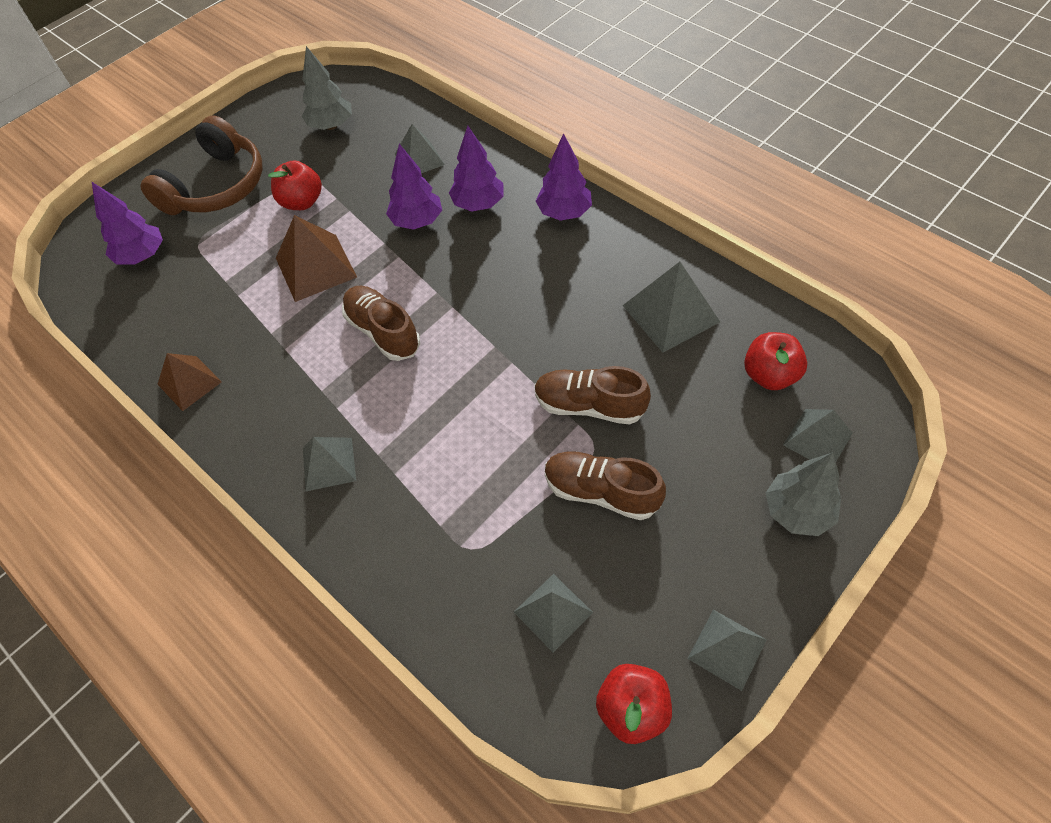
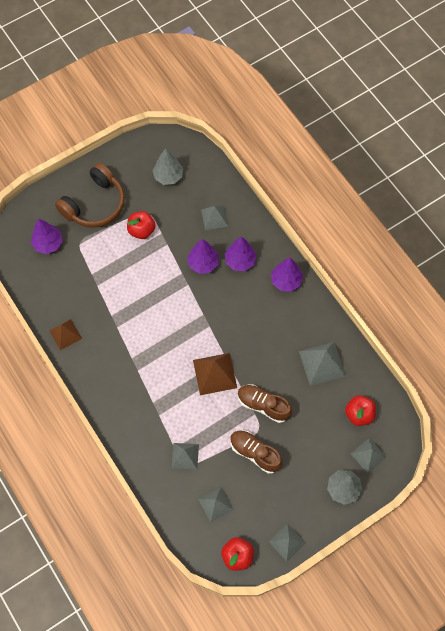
camera: 10 degrees right, 10 degrees up
brown pyramid [276,215,357,302] -> brown pyramid moved to [193,353,237,395]
grey pyramid [303,437,356,491] -> grey pyramid moved to [172,443,199,470]
brown shoe [342,286,420,361] -> none

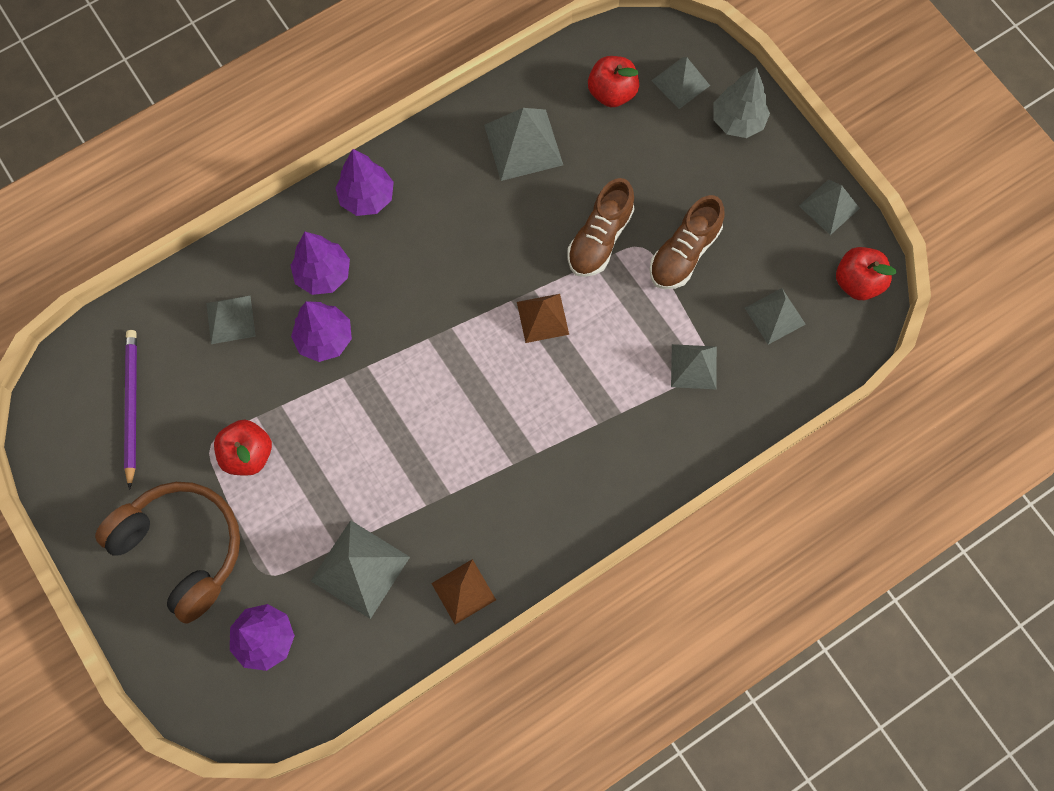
camera: 90 degrees left, 5 degrees up
grey tree [153,148,183,185] -> purple pencil [124,330,137,489]
brown pyramid [193,353,237,395] -> brown pyramid [517,294,569,343], size x0.66
none -> grey pyramid [311,520,410,619]

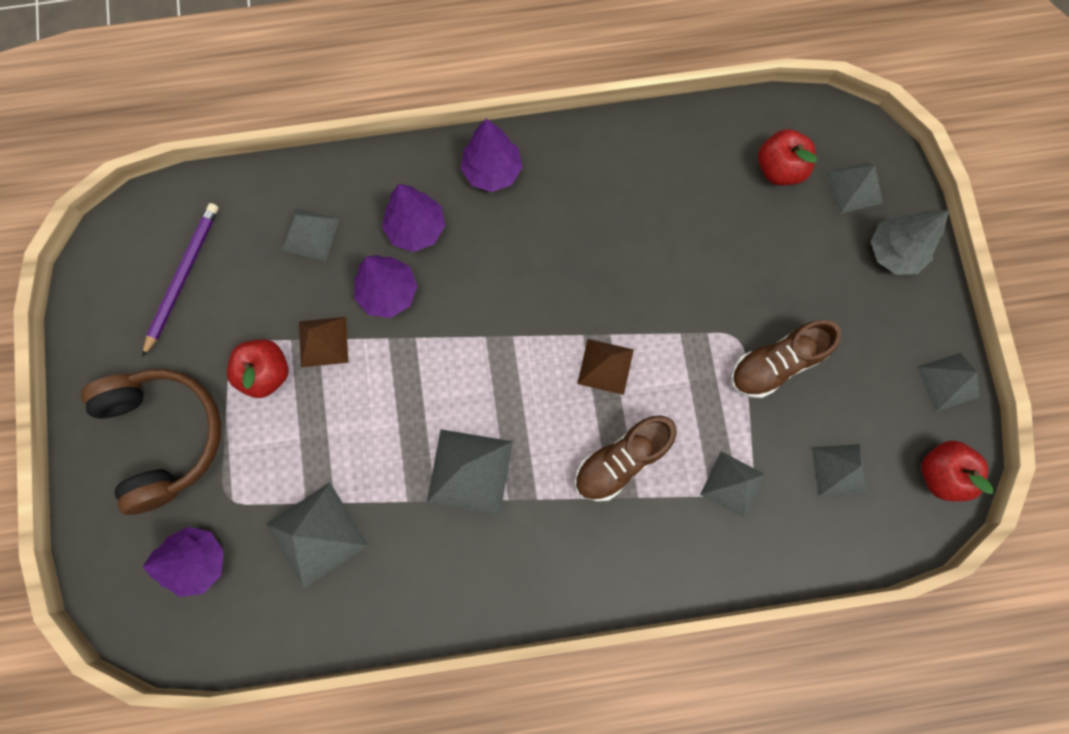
camera: 25 degrees right, 5 degrees up
brown pyramid [431,559,496,625] -> brown pyramid moved to [299,317,348,367]
grey pyramid [484,108,563,181] -> grey pyramid moved to [427,429,513,515]
brown shoe [567,178,635,277] -> brown shoe moved to [575,416,676,501]

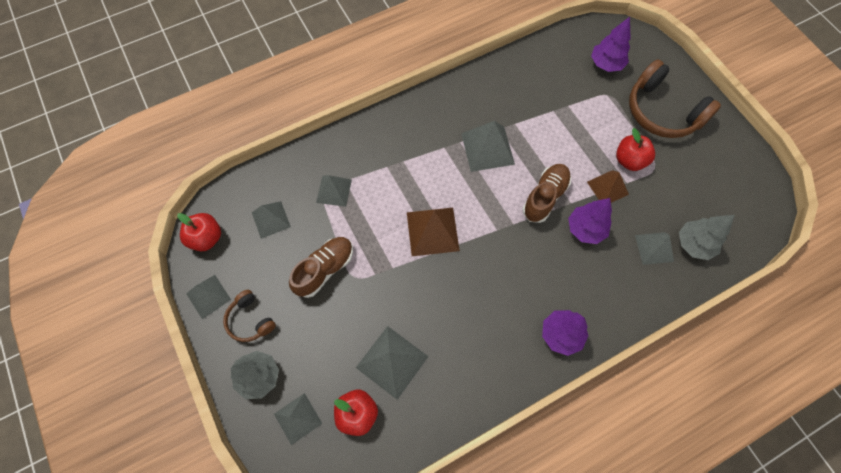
camera: 160 degrees right, 10 degrees down
purple pencil [142,203,219,357] -> none
grey pyramid [266,483,369,589] -> grey pyramid moved to [356,326,429,400]
purple tree [382,184,445,252] -> none
brown shoe [575,416,676,501] -> brown shoe moved to [522,164,571,223]
brown pyramid [577,339,634,395] -> brown pyramid [407,208,460,256], size x1.52
none -> brown headphones [223,290,276,342]
none -> grey tree [679,215,735,260]

